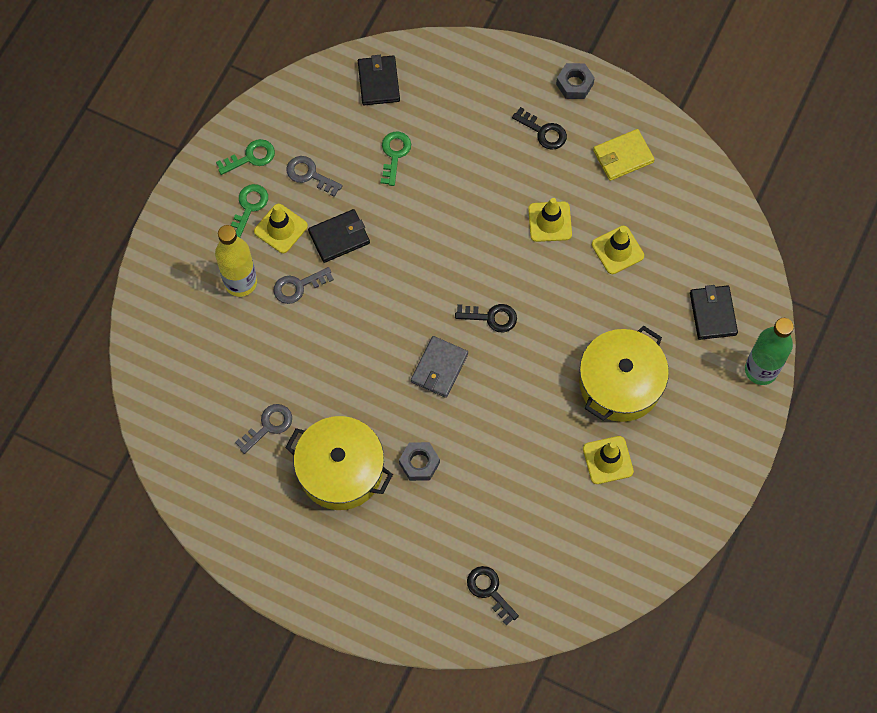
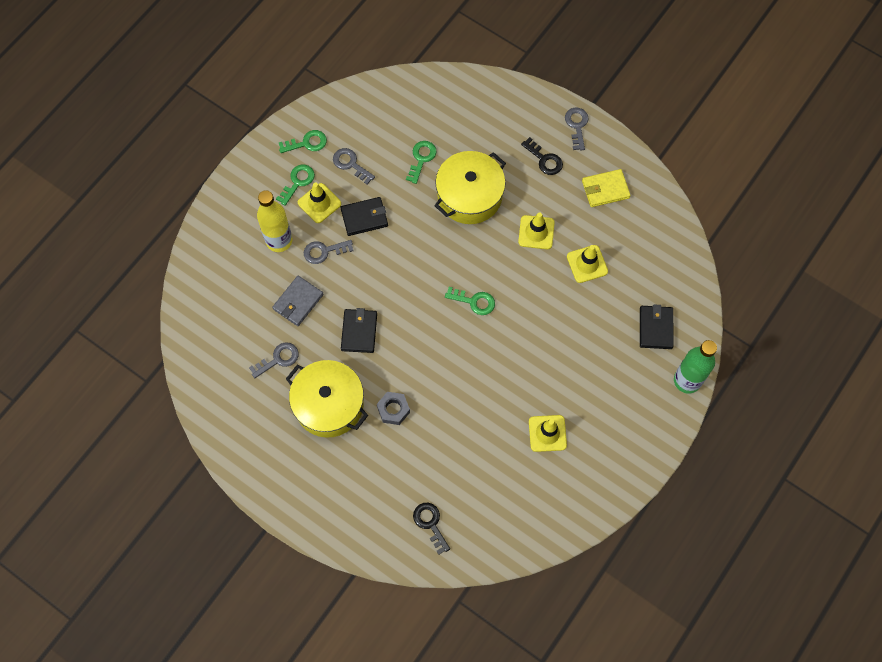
camera: 10 degrees right, 0 degrees up
black wallet [358,55,400,105] -> black wallet moved to [341,308,377,353]
grey wallet [411,336,468,398] -> grey wallet moved to [272,276,324,326]
black key [455,304,517,332] -> green key [445,287,495,315]
grey nut [556,63,595,99] -> grey key [565,108,589,150]
yellow pot [579,326,669,422] -> yellow pot moved to [434,151,506,224]

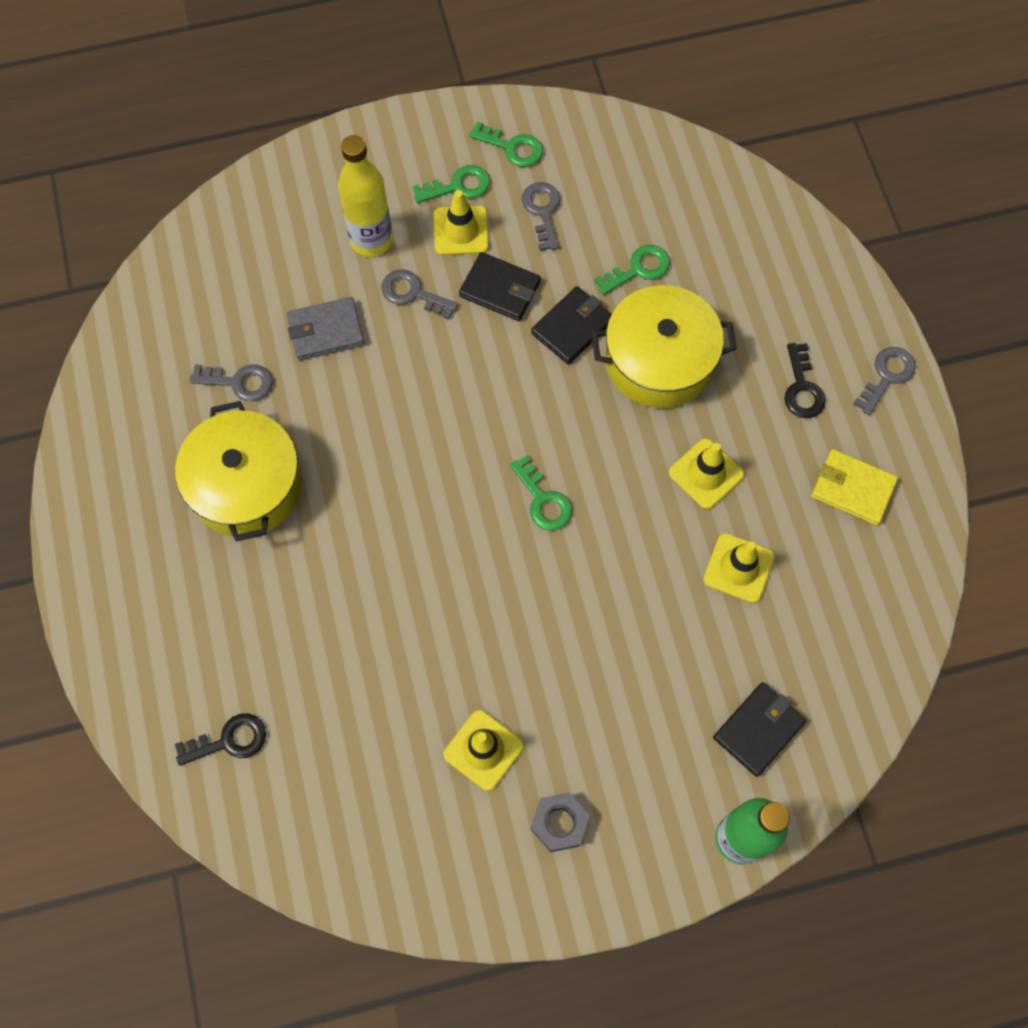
camera: 40 degrees right, 0 degrees up
black wallet [341,308,377,353] -> black wallet moved to [531,286,611,365]
grey nut [377,392,410,425] -> grey nut moved to [531,792,590,852]
black key [413,503,450,555] -> black key turned 60 degrees clockwise [175,713,266,766]

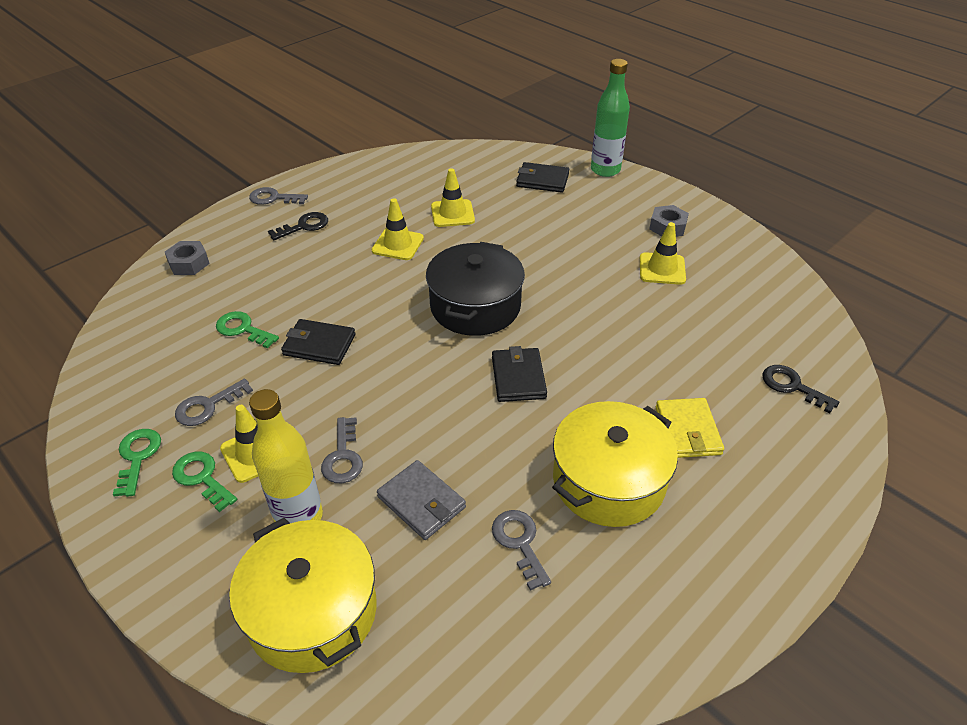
camera: 120 degrees left, 25 degrees down
black wallet [459,252,541,321] -> black wallet moved to [492,346,547,402]
green key [510,455,572,531] -> black pot [426,242,525,336]
yellow pot [592,285,737,408] -> yellow pot moved to [229,518,377,673]
yellow wallet [811,449,898,525] -> yellow wallet moved to [656,398,724,458]
none -> grey nut [165,241,210,275]

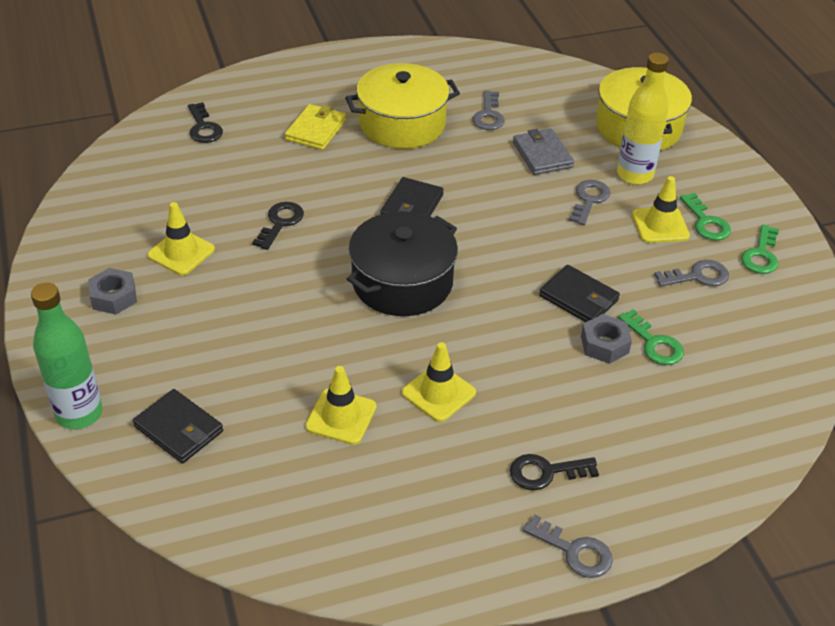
camera: 155 degrees left, 0 degrees up
grey nut [165,241,210,275] -> grey nut moved to [581,314,632,364]
none -> black key [252,202,304,250]

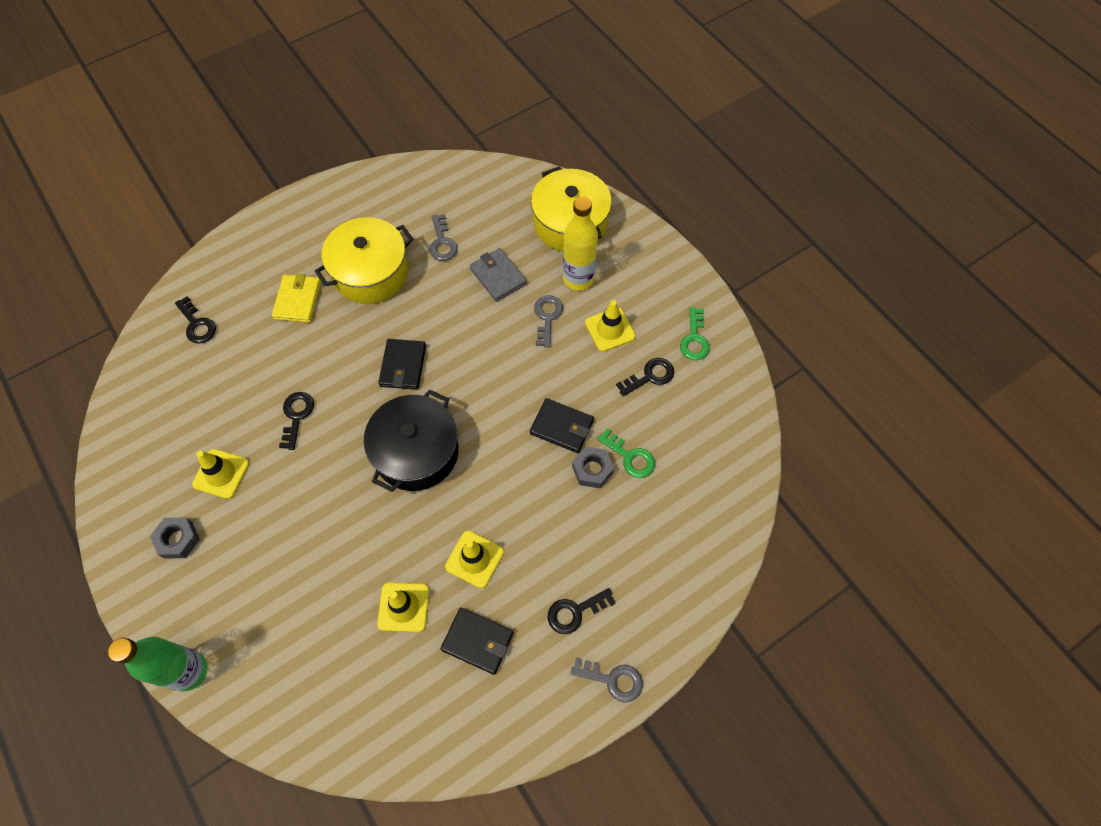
camera: 15 degrees left, 20 degrees up
black wallet [133,389,223,463] -> black wallet moved to [441,608,514,675]
grey key [654,260,729,287] -> black key [616,358,674,396]
green key [680,193,731,241] -> none

